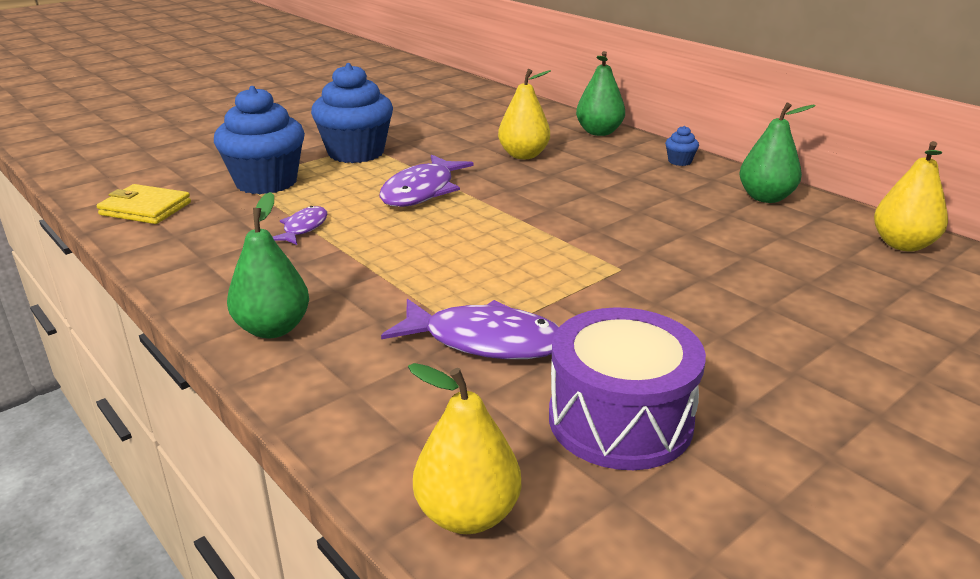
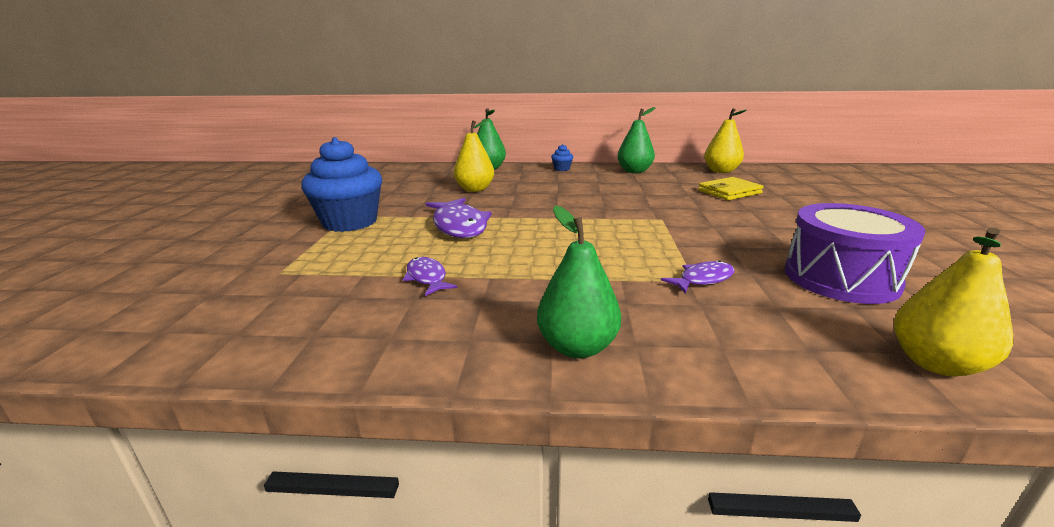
camera: 45 degrees left, 5 degrees down
yellow wallet [97,184,191,224] -> yellow wallet moved to [698,177,764,200]
blue cupcake [214,86,305,194] -> none
purple fish [381,299,559,359] -> purple fish [661,260,735,294], size x0.56

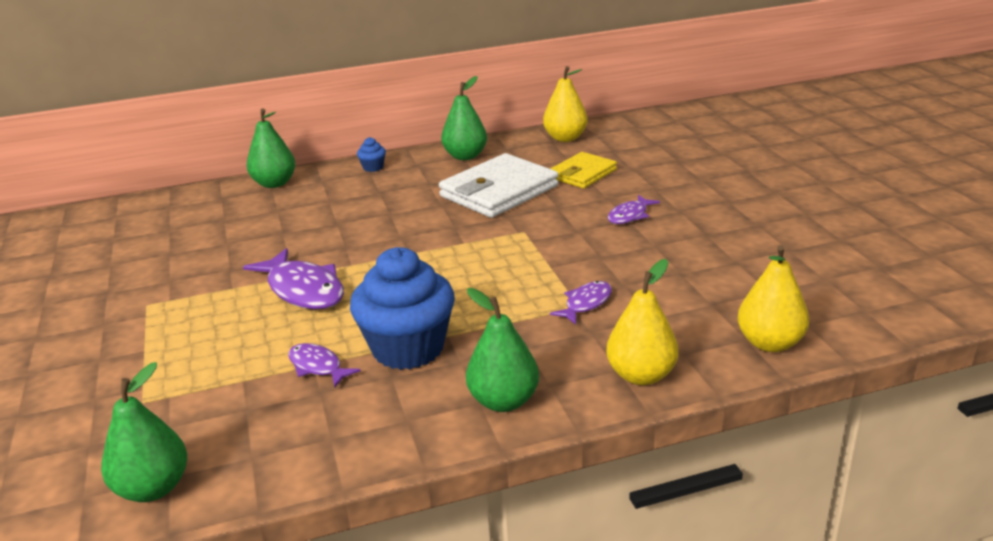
camera: 20 degrees left, 5 degrees up
blue cupcake [301,137,382,232] -> blue cupcake moved to [350,247,455,370]
yellow pear [454,118,494,192] -> yellow pear moved to [606,259,679,385]
purple drum [785,203,925,304] -> none
none -> green pear [101,362,187,502]
none -> white wallet [439,153,558,218]
none -> purple fish [608,195,660,224]

